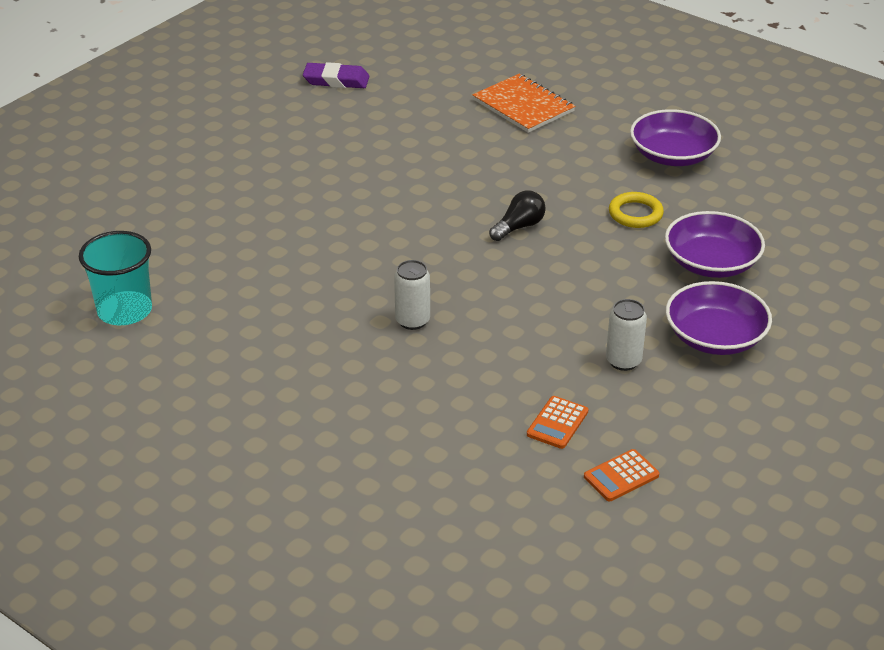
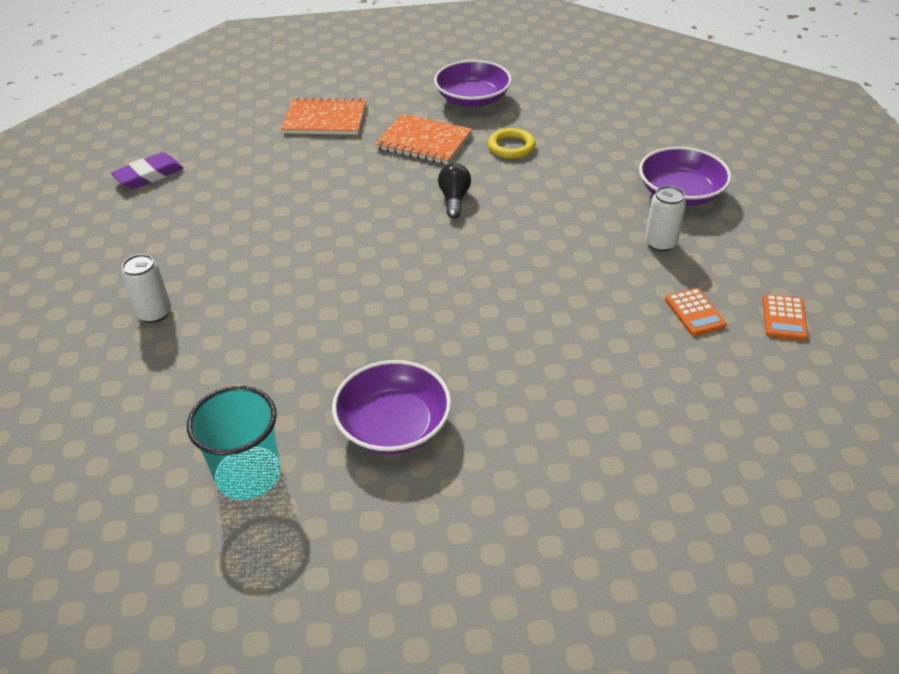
camera: 45 degrees left, 5 degrees up
white can [394,260,430,330] -> white can moved to [122,254,171,323]
purple bowl [665,211,765,278] -> purple bowl moved to [332,360,451,454]
none -> orange notebook [375,114,472,165]

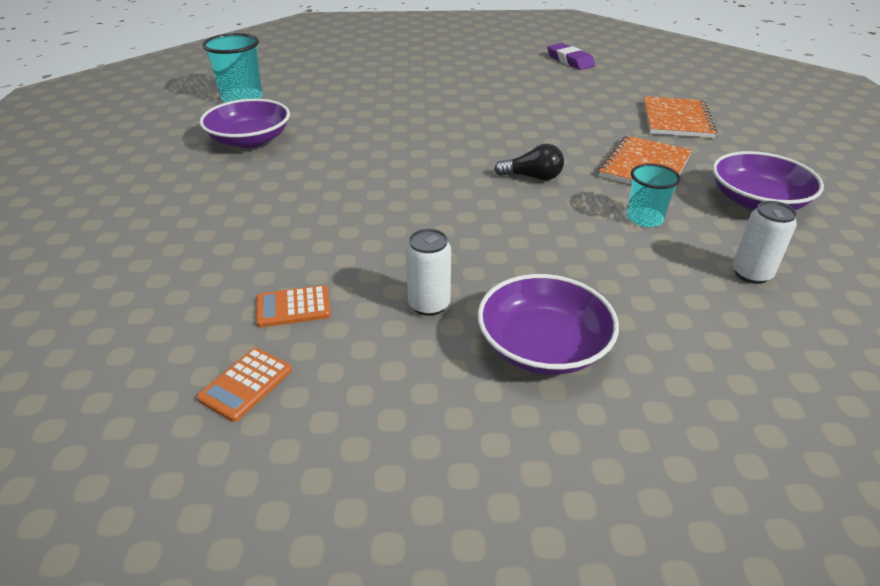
camera: 95 degrees right, 5 degrees down
white can [122,254,171,323] -> white can moved to [733,201,797,284]
yellow ring [488,128,536,159] -> turquoise cup [627,164,681,227]
orange calculator [763,294,808,341] -> orange calculator turned 75 degrees counterclockwise [197,348,292,422]

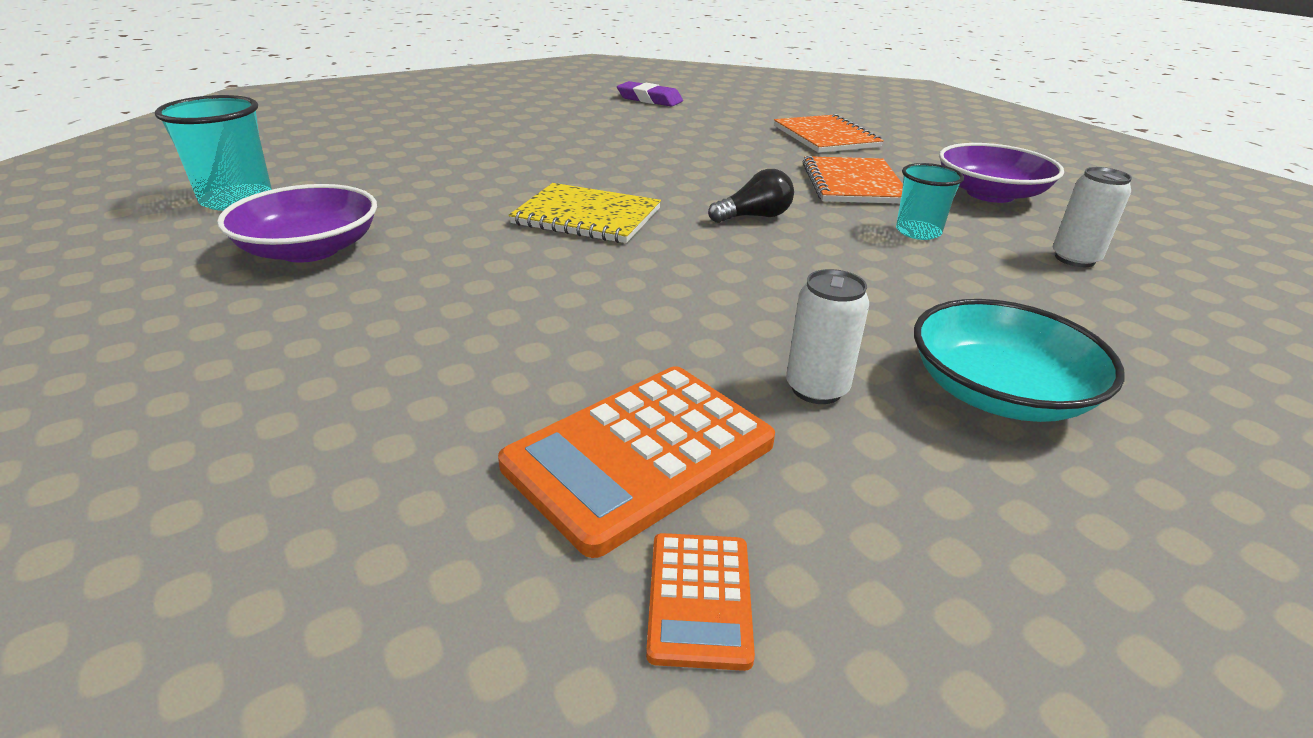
camera: 30 degrees left, 5 degrees down
orange calculator [256,285,331,328] -> orange calculator [498,366,775,558], size x1.98
purple bowl [478,274,619,375] -> turquoise bowl [914,299,1125,422]
none -> yellow notebook [509,183,661,243]

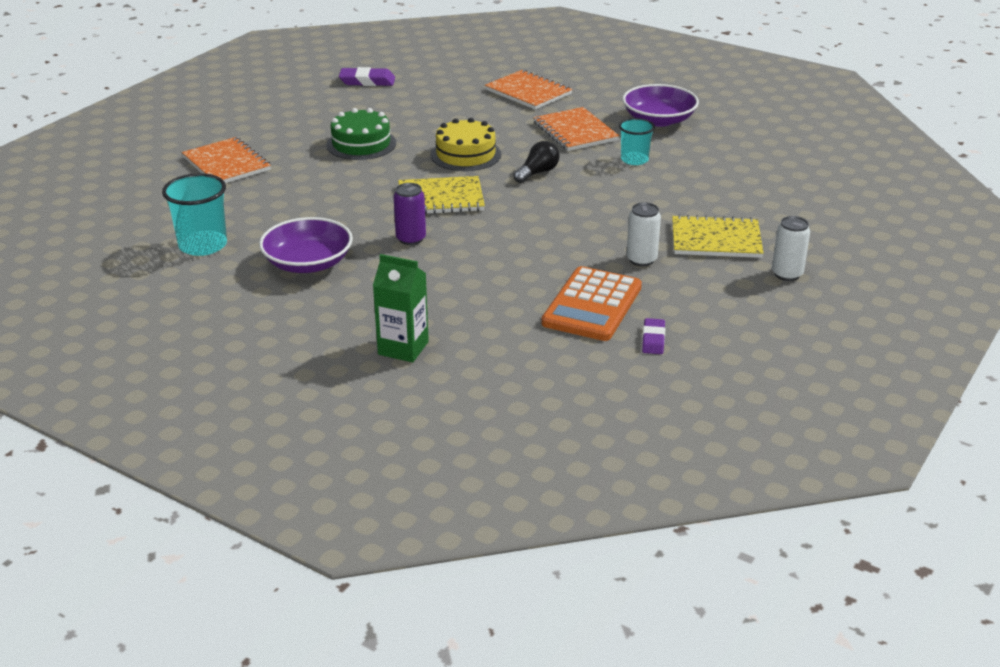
camera: 25 degrees left, 0 degrees up
orange calculator [646,533,755,671] -> purple eraser [642,318,665,354]
turquoise bowl [914,299,1125,422] -> yellow notebook [672,214,764,258]
white can [1052,167,1132,267] -> white can moved to [772,216,810,281]
none -> orange notebook [182,137,271,183]
none -> green cake [326,108,396,160]
none -> green carton [373,254,429,362]
none -> purple can [393,183,426,245]
none -> yellow cake [430,118,501,171]

